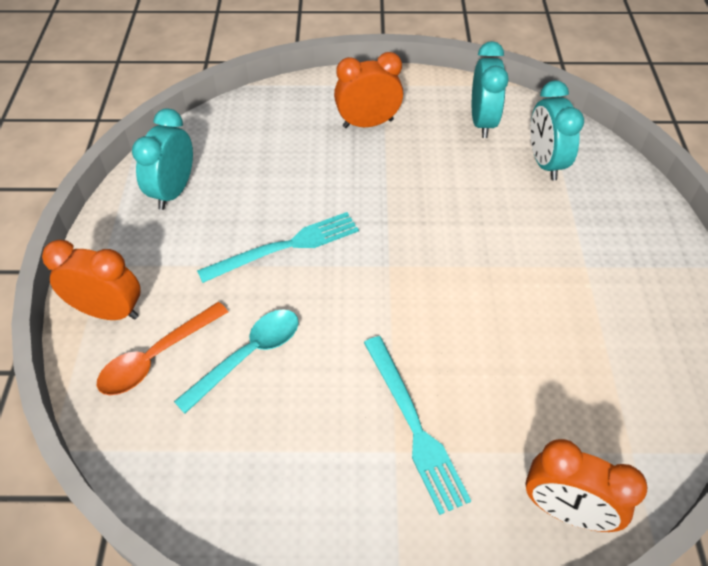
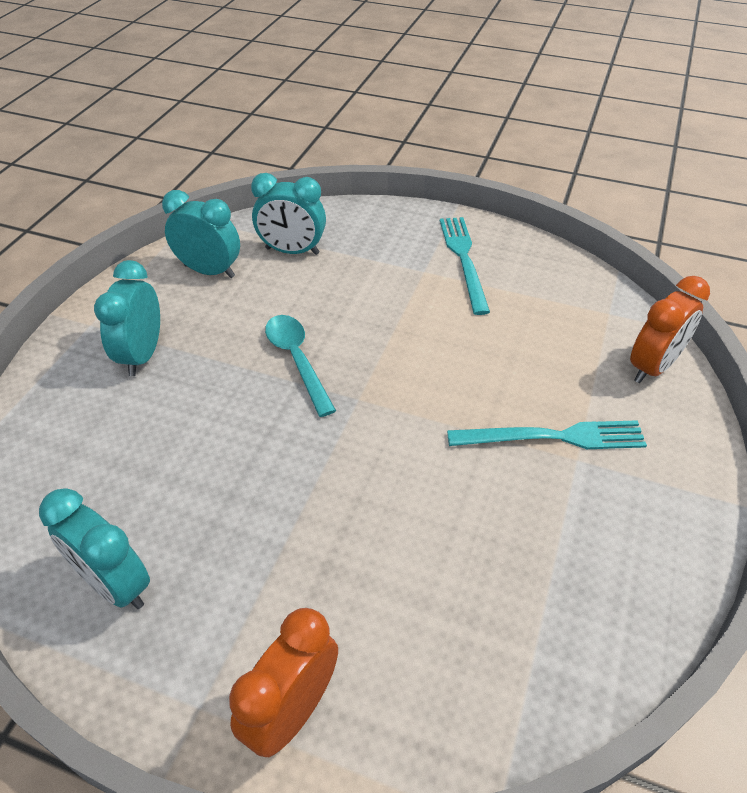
camera: 70 degrees left, 5 degrees down
orange spoon [97,302,228,395] -> none
turquoise spoon [174,309,299,413] -> turquoise spoon moved to [265,315,336,417]
turquoise fork [197,212,359,283] -> turquoise fork moved to [440,217,490,315]
orange clock [334,52,403,128] -> turquoise clock [94,260,160,376]

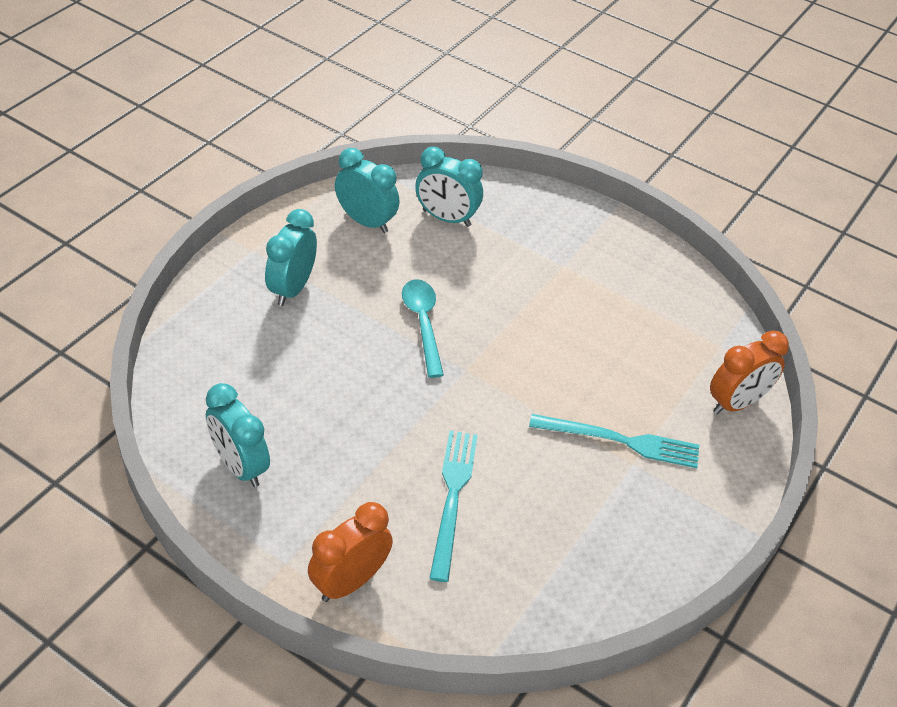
camera: 10 degrees right, 0 degrees up
turquoise fork [440,217,490,315] -> turquoise fork moved to [429,431,478,582]

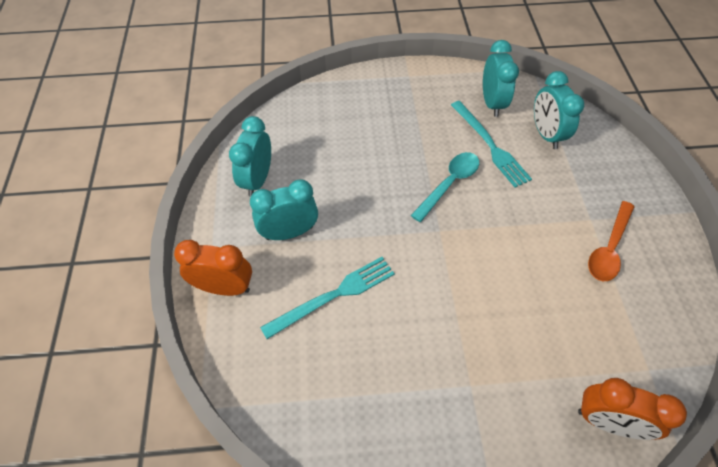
camera: 55 degrees right, 10 degrees up
turquoise clock [265,209,317,306] -> turquoise clock moved to [250,179,318,240]
turquoise fork [529,414,699,468] -> turquoise fork moved to [451,101,532,188]
none -> orange spoon [588,201,634,281]

